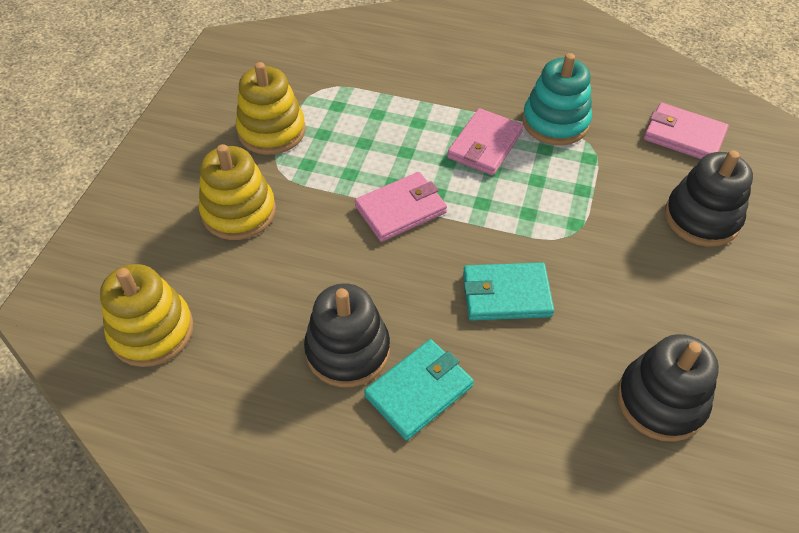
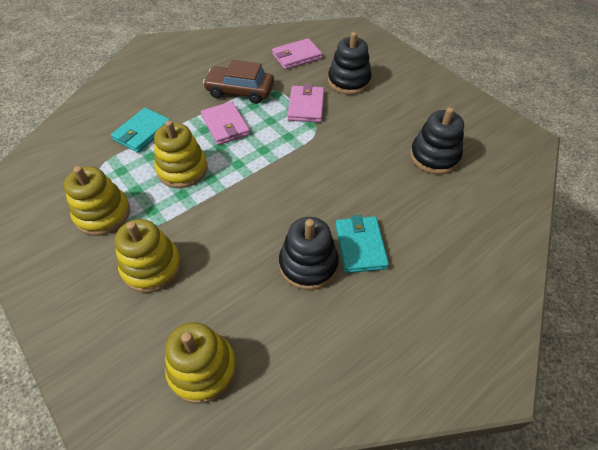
camera: 55 degrees left, 0 degrees up
pink wallet [355,172,447,242] -> pink wallet moved to [287,84,324,122]
turquoise wallet [463,262,554,321] -> turquoise wallet moved to [111,108,170,153]
turquoise stacking toy [522,53,592,145] -> brown car [203,60,274,104]
none -> yellow stacking toy [154,120,208,188]

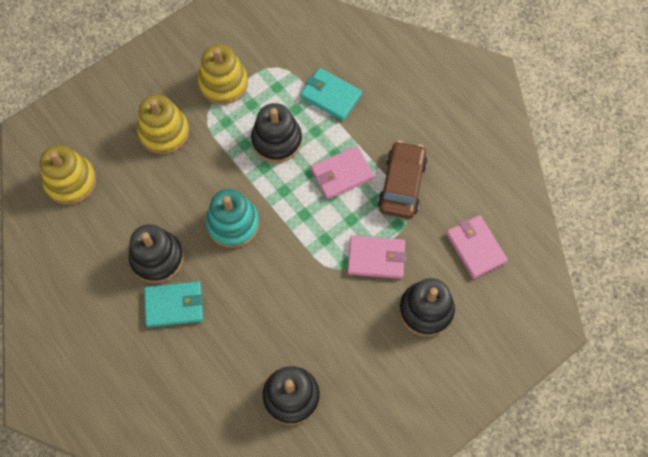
camera: 90 degrees right, 15 degrees up
yellow stacking toy [154,120,208,188] -> black stacking toy [251,103,302,163]
none -> turquoise stacking toy [206,189,259,248]

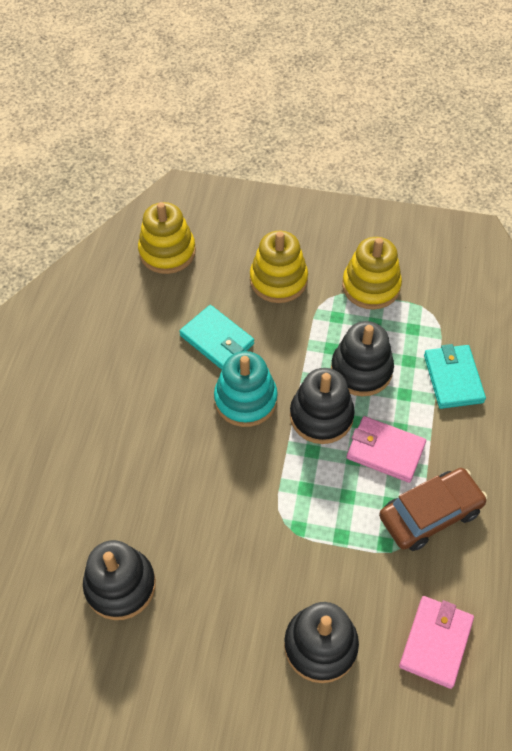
camera: 50 degrees right, 10 degrees down
black stacking toy [129,224,184,283] -> black stacking toy moved to [290,368,355,444]
turquoise wallet [144,281,203,327] -> turquoise wallet moved to [179,305,254,370]
pink wallet [347,235,406,279] -> none

